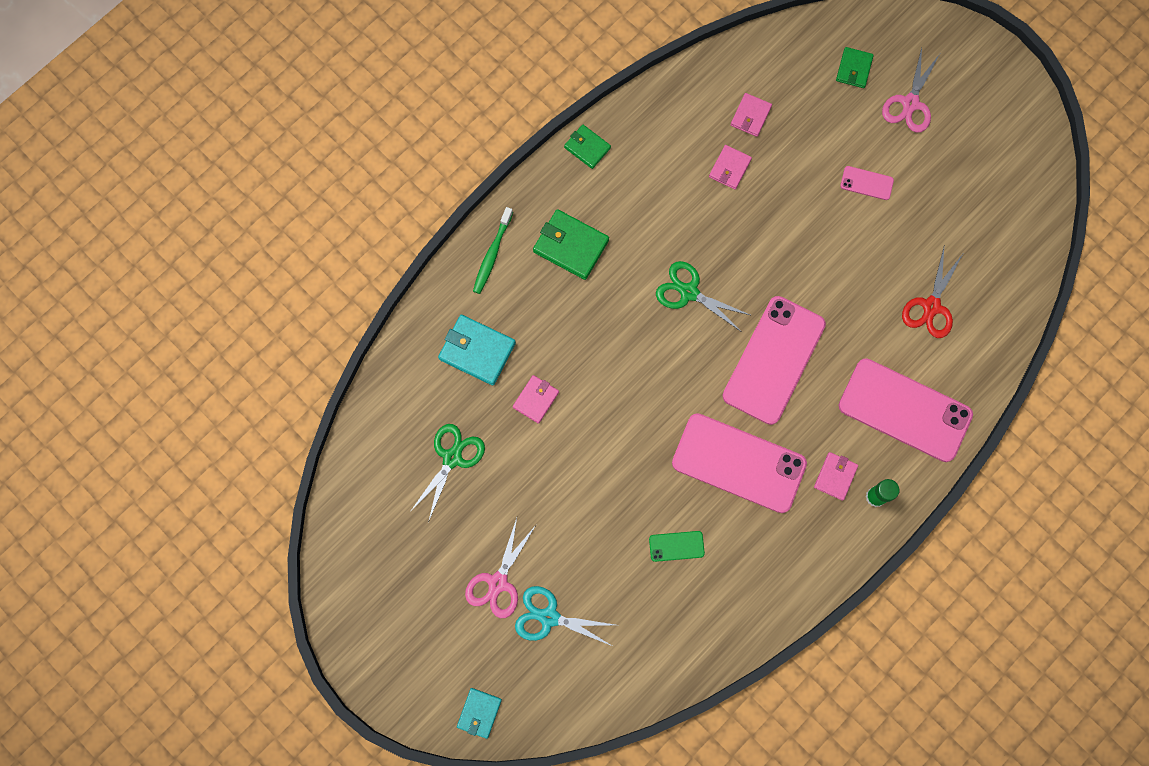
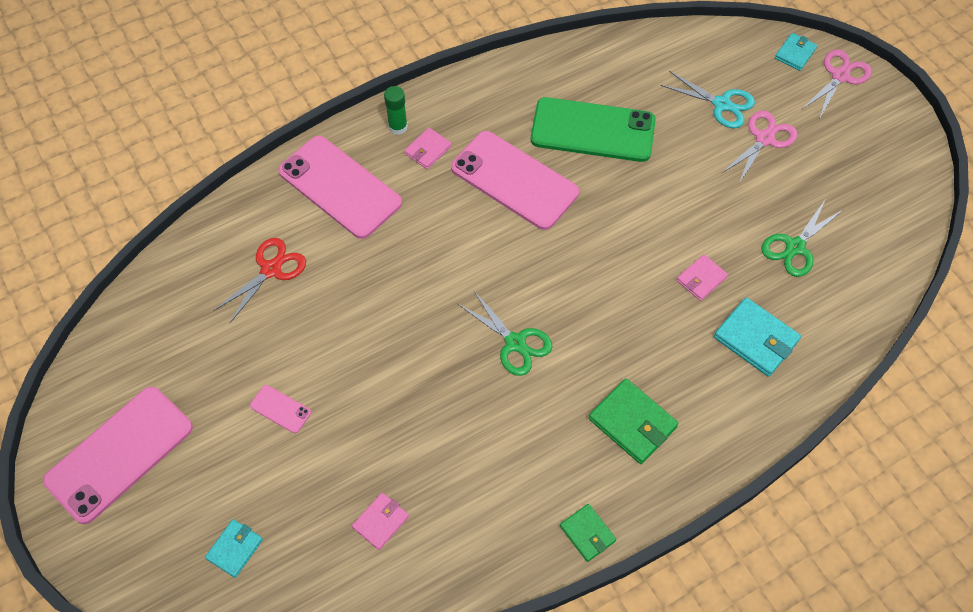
camera: 165 degrees left, 15 degrees down
green toothbrush [473,207,513,294] -> none
green phone [649,531,705,562] -> green phone [531,97,656,162], size x2.38
pink wallet [709,145,752,190] -> none
pink phone [723,296,826,425] -> pink phone moved to [43,387,193,524]
green wallet [836,47,874,88] -> turquoise wallet [205,519,263,578]
pink scissors [882,48,940,133] -> pink scissors moved to [803,49,872,119]

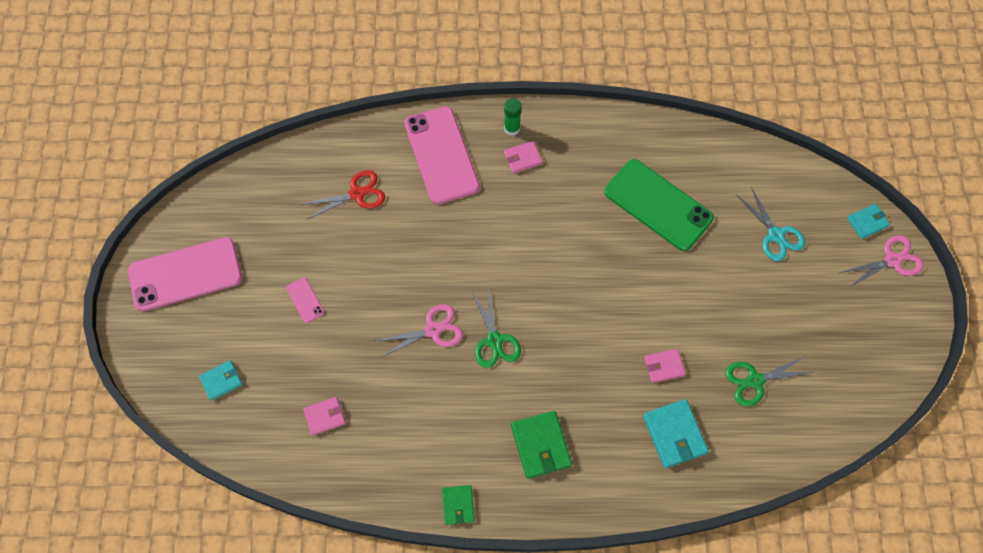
camera: 30 degrees right, 5 degrees up
pink phone [451,131,579,230] -> none
pink scissors [721,111,797,183] -> pink scissors moved to [376,304,463,358]

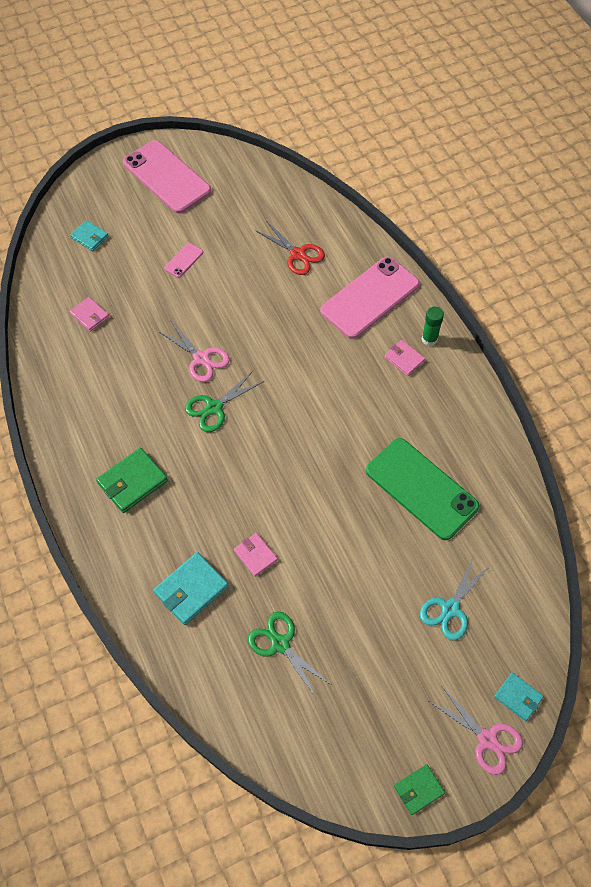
camera: 65 degrees right, 5 degrees down
green wallet [442,485,475,525] -> green wallet moved to [394,764,445,815]
green phone [604,159,714,251] -> green phone turned 60 degrees counterclockwise [366,438,480,540]

